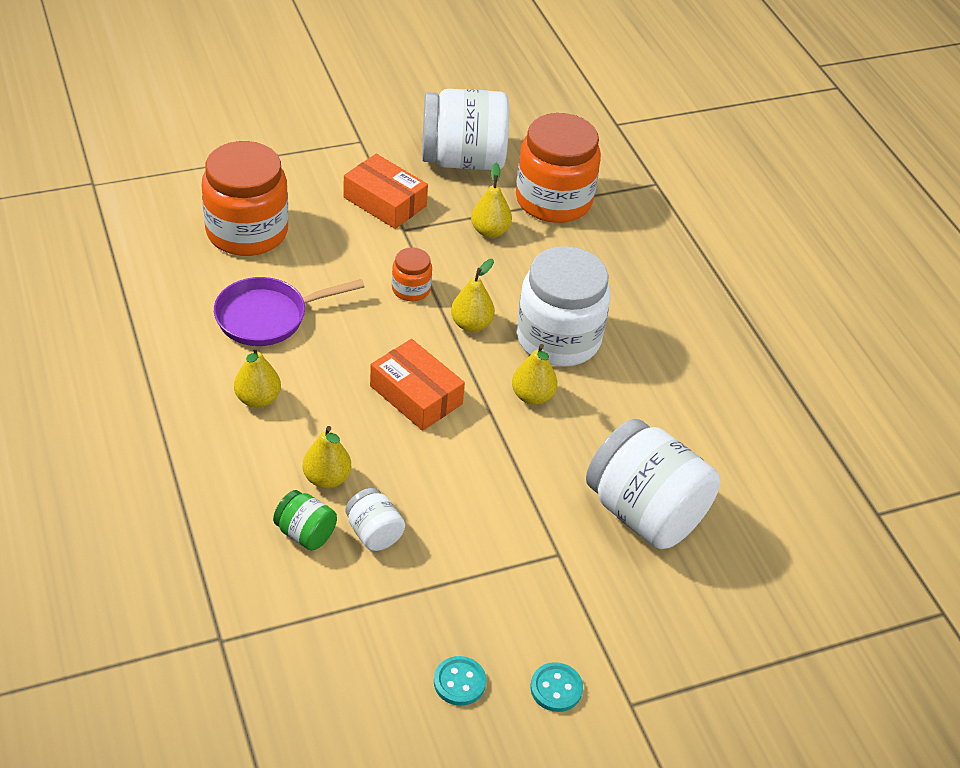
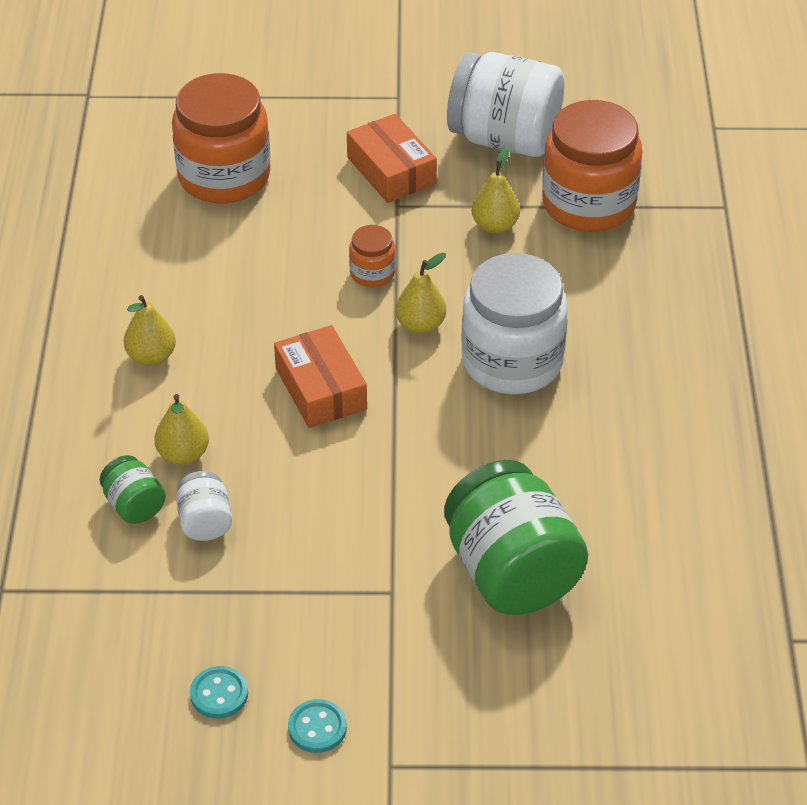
camera: 25 degrees right, 0 degrees up
purple pan [214,277,365,346] -> none
yellow pear [512,344,558,405] -> none
white jar [586,419,720,549] -> green jar [444,460,588,615]

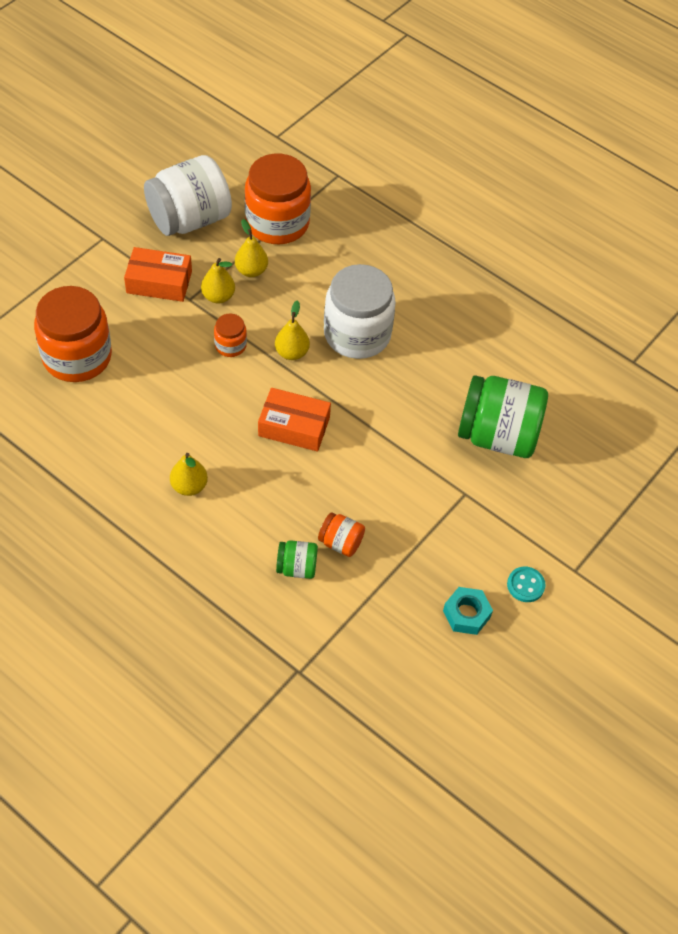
camera: 55 degrees left, 10 degrees up
yellow pear [154,394,209,465] -> yellow pear moved to [201,258,235,303]
white jar [176,471,232,541] -> orange jar [318,512,365,557]
turquoise button [190,666,248,718] -> turquoise nut [443,587,493,635]

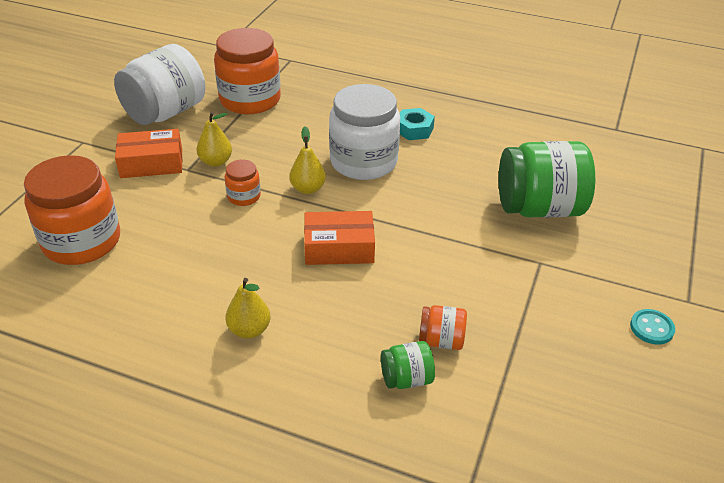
camera: 15 degrees left, 15 degrees down
yellow pear [235,219,268,277] -> none
turquoise nut [443,587,493,635] -> turquoise nut moved to [399,108,435,140]

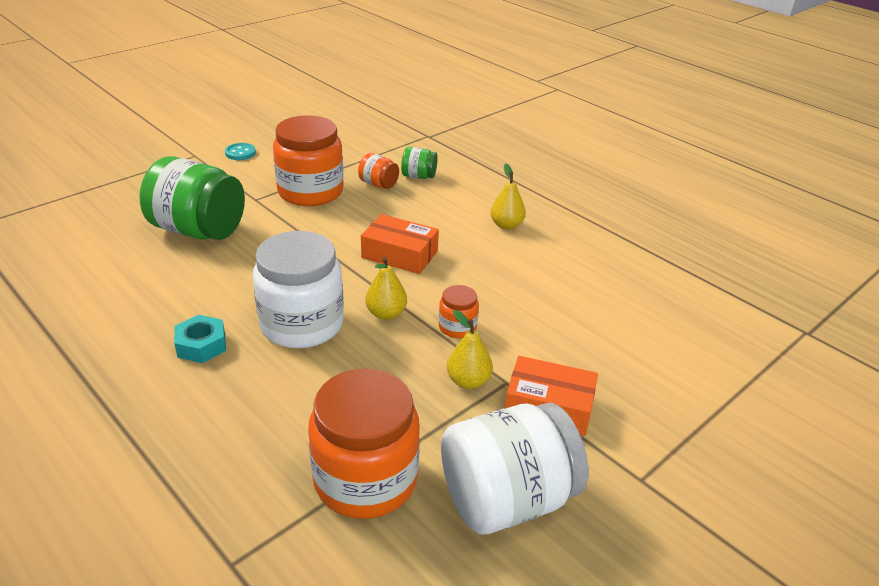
camera: 155 degrees left, 5 degrees down
orange jar [24,155,120,265] -> orange jar moved to [273,115,344,206]

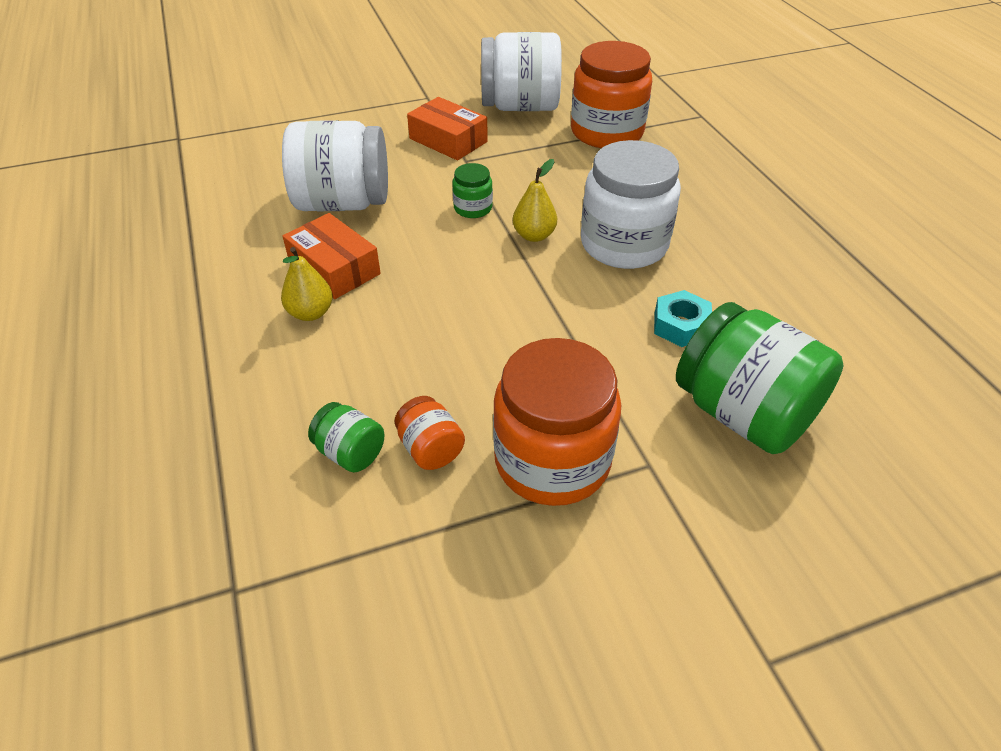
camera: 155 degrees left, 10 degrees up
turquoise nut [174,315,226,363] -> turquoise nut moved to [654,290,712,347]
turquoise button [225,143,256,160] -> none
orange box [361,214,439,274] -> orange box moved to [282,213,381,299]
orange jar [439,285,479,338] -> green jar [452,163,493,218]
yellow pear [447,310,493,389] -> none
none -> white jar [282,120,388,211]

